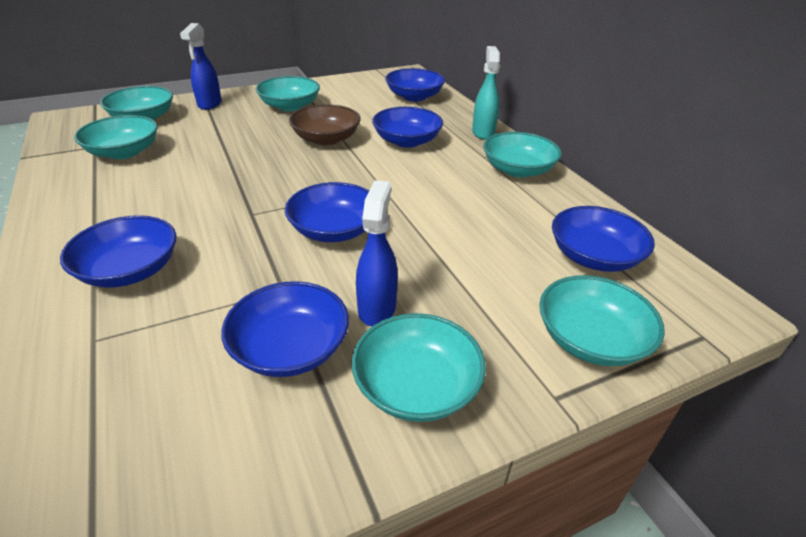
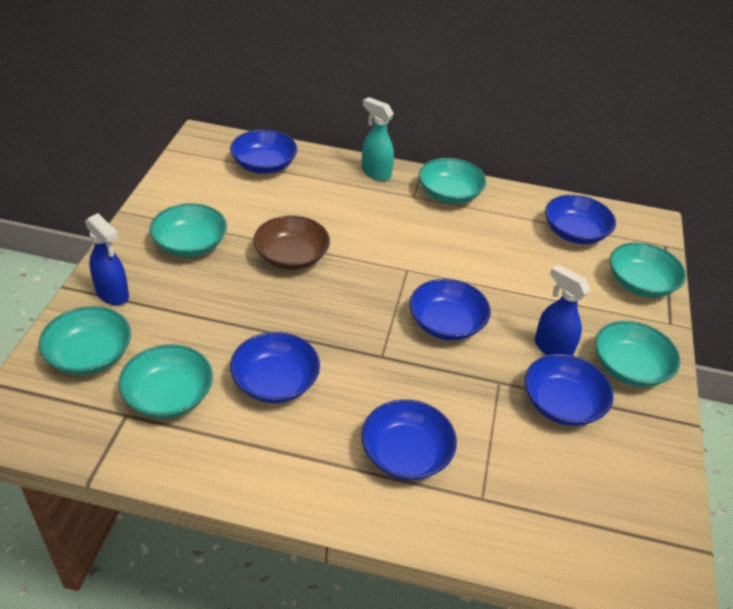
camera: 55 degrees left, 5 degrees up
blue bowl [372,107,443,148] -> blue bowl moved to [230,332,320,403]

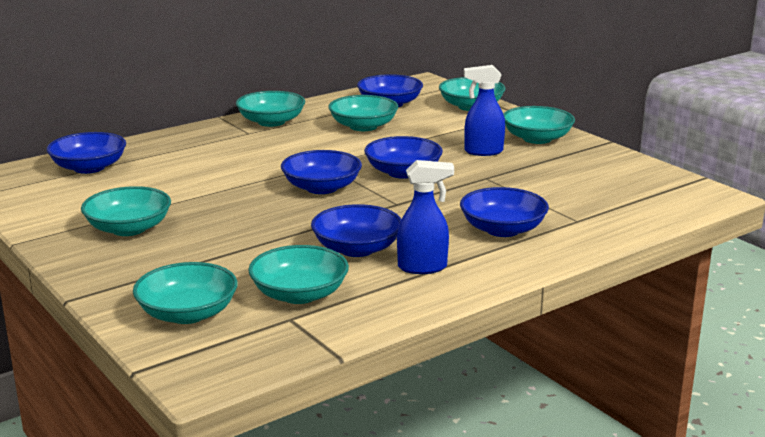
camera: 45 degrees left, 20 degrees down
blue spray bottle [85,213,129,305] -> blue spray bottle moved to [397,160,454,274]
brown bowl [253,215,330,270] -> none
turquoise spray bottle [361,97,394,181] -> none
blue bowl [524,354,614,426] -> blue bowl moved to [281,150,362,194]
none -> turquoise bowl [328,95,398,131]

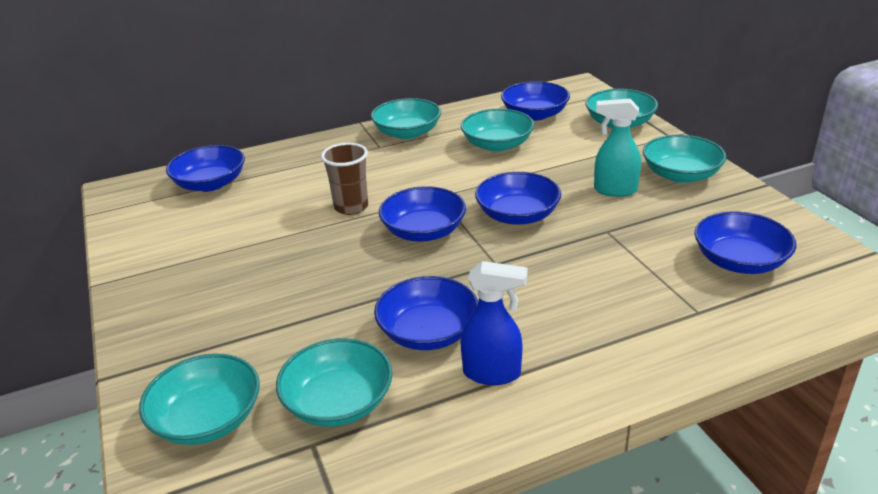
camera: 15 degrees right, 10 degrees up
turquoise bowl [81,186,171,236] -> none
blue bowl [460,187,549,237] -> blue bowl moved to [695,211,796,274]
blue spray bottle [464,65,505,156] -> turquoise spray bottle [594,99,641,197]
none -> brown cup [321,143,368,215]

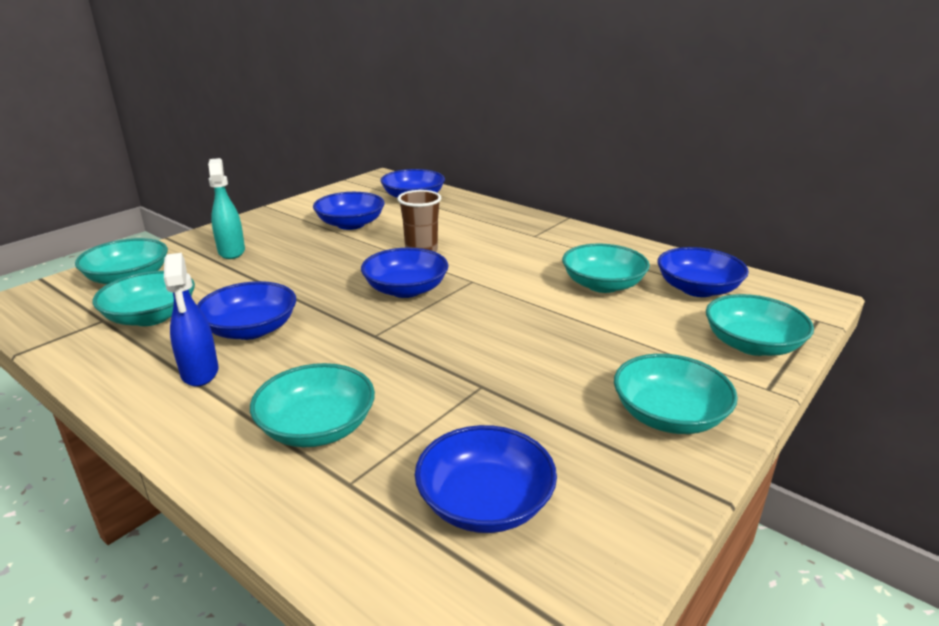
camera: 60 degrees right, 5 degrees down
turquoise bowl [371,98,441,139] -> turquoise bowl moved to [250,363,375,447]
blue bowl [475,172,561,225] -> blue bowl moved to [313,192,385,230]
turquoise spray bottle [594,99,641,197] -> turquoise spray bottle moved to [208,158,245,259]

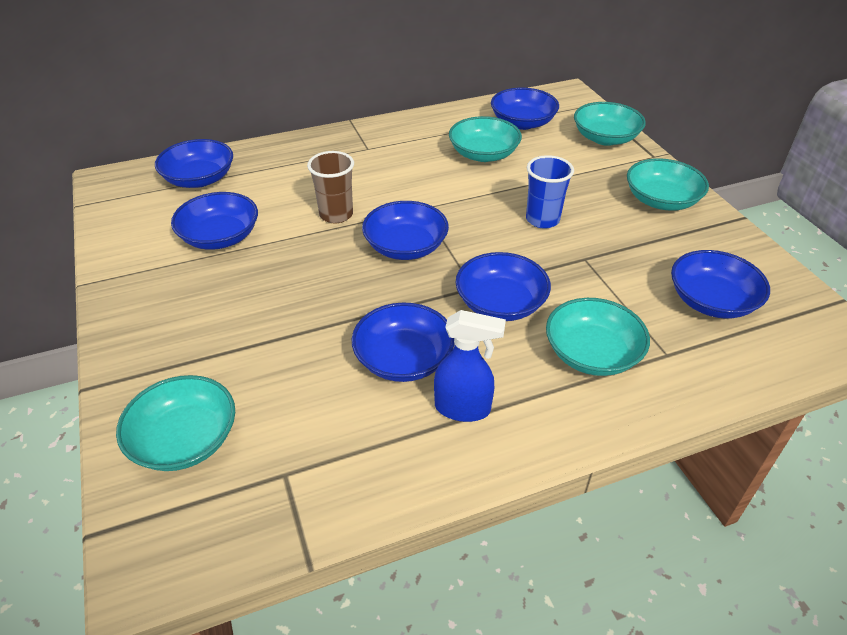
camera: 60 degrees left, 15 degrees up
turquoise bowl [93,271,195,326] -> none
turquoise spray bottle [208,158,245,259] -> none
none -> blue bowl [456,252,551,321]
none -> blue cup [526,155,574,229]

